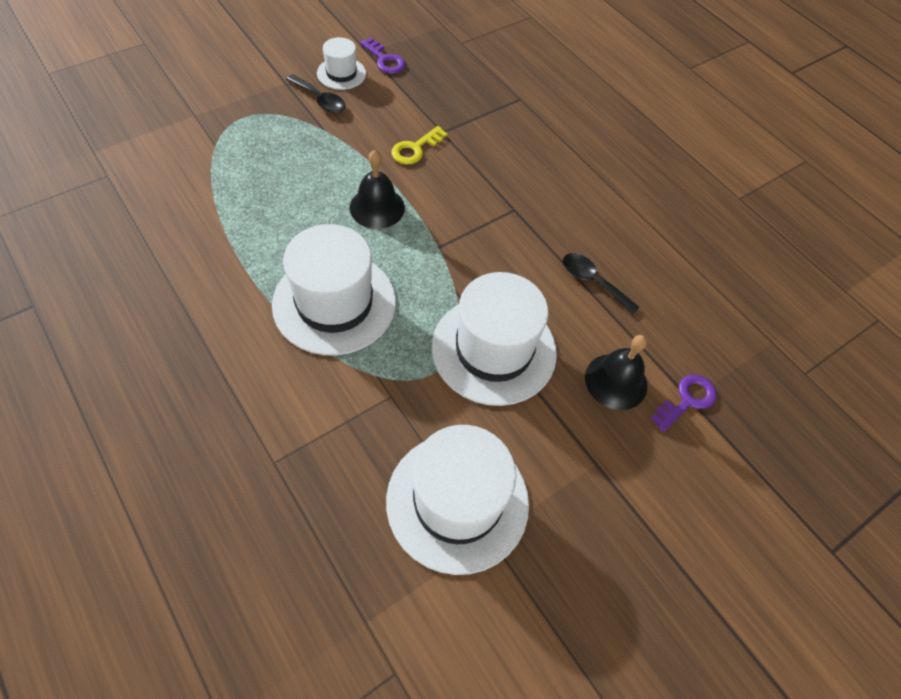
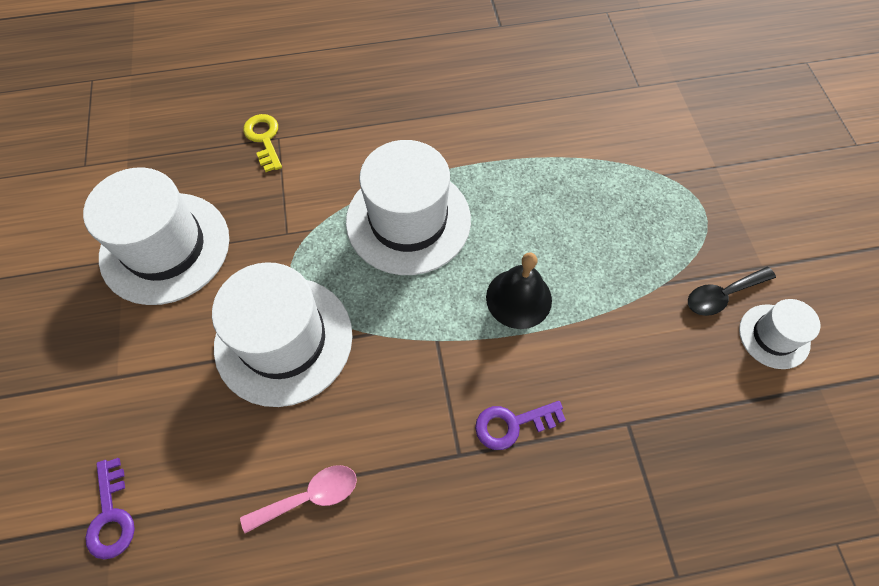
camera: 120 degrees right, 5 degrees up
purple key [360,38,406,74] -> purple key moved to [475,401,566,450]
yellow key [391,126,447,165] -> yellow key moved to [243,114,282,172]
black spoon [563,253,640,315] -> pink spoon [240,465,357,533]
black bell [585,335,647,410] -> none

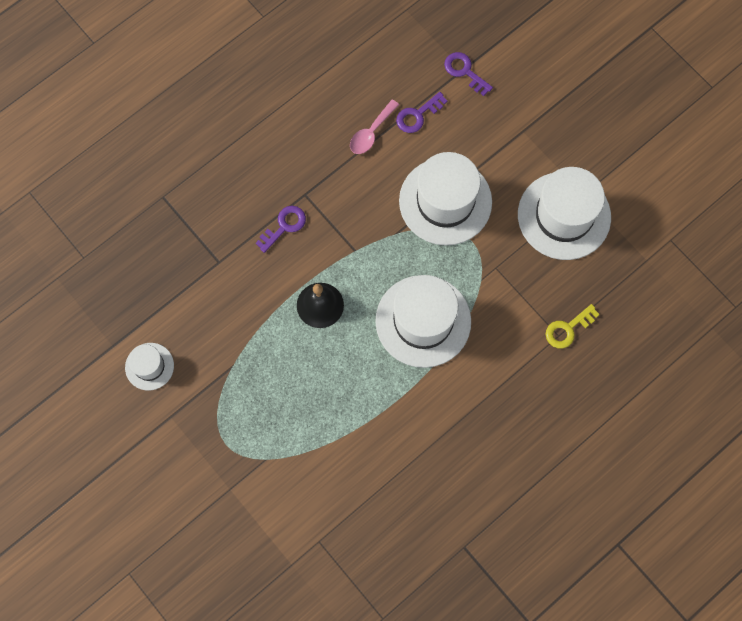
camera: 150 degrees right, 10 degrees up
yellow key [243,114,282,172] -> yellow key turned 105 degrees clockwise [546,304,600,349]
black spoon [688,267,776,316] -> none
none -> purple key [396,92,447,133]

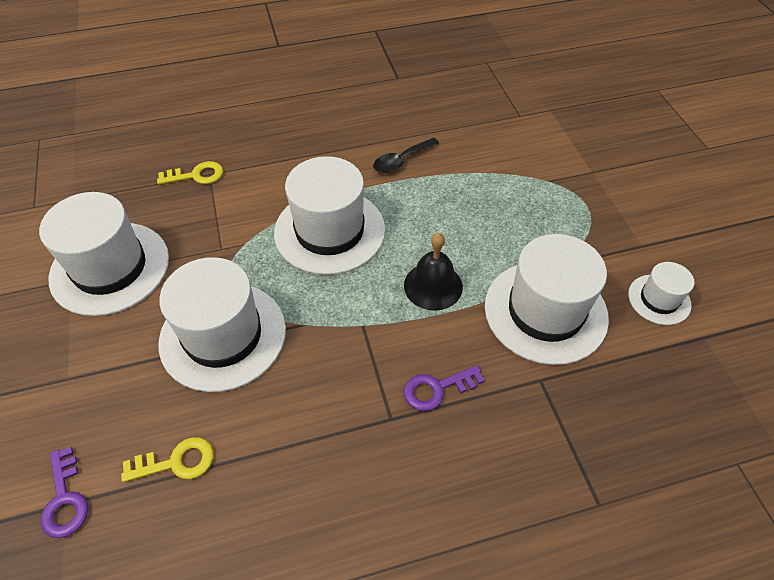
camera: 155 degrees left, 20 degrees down
pink spoon [350,100,399,154] -> none
purple key [396,92,447,133] -> yellow key [121,437,214,482]
none -> black spoon [373,138,439,173]
none -> white hat [485,234,609,365]

